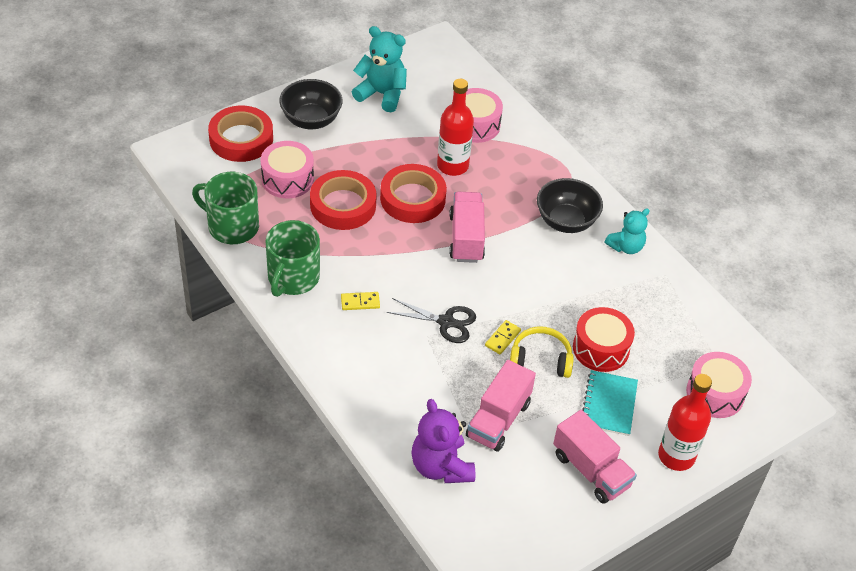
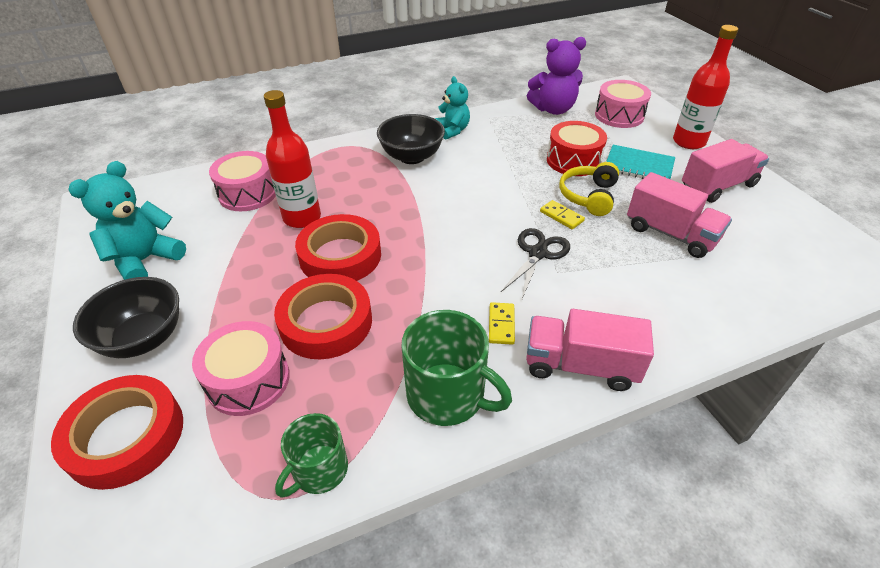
camera: 75 degrees left, 5 degrees down
green mug [192,172,259,244] -> green mug [275,413,348,498], size x0.64
purple teddy bear [412,399,475,483] -> purple teddy bear moved to [527,37,586,115]
pink truck [449,192,485,263] -> pink truck moved to [526,309,654,391]

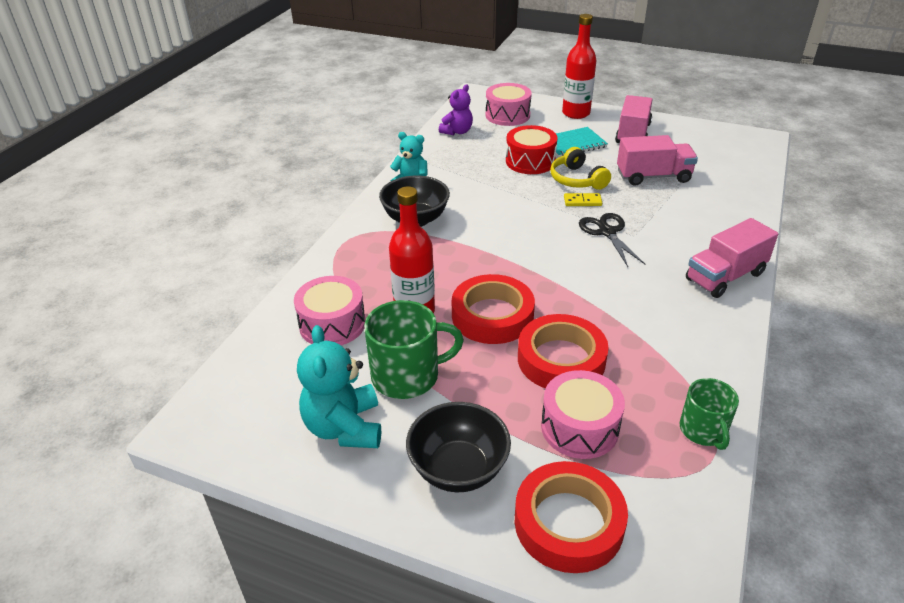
camera: 45 degrees left, 5 degrees down
green mug [401,310,512,426] -> green mug moved to [364,300,464,399]
yellow domino [489,302,515,345] -> none
purple teddy bear [527,37,586,115] -> purple teddy bear [439,84,473,135], size x0.67

